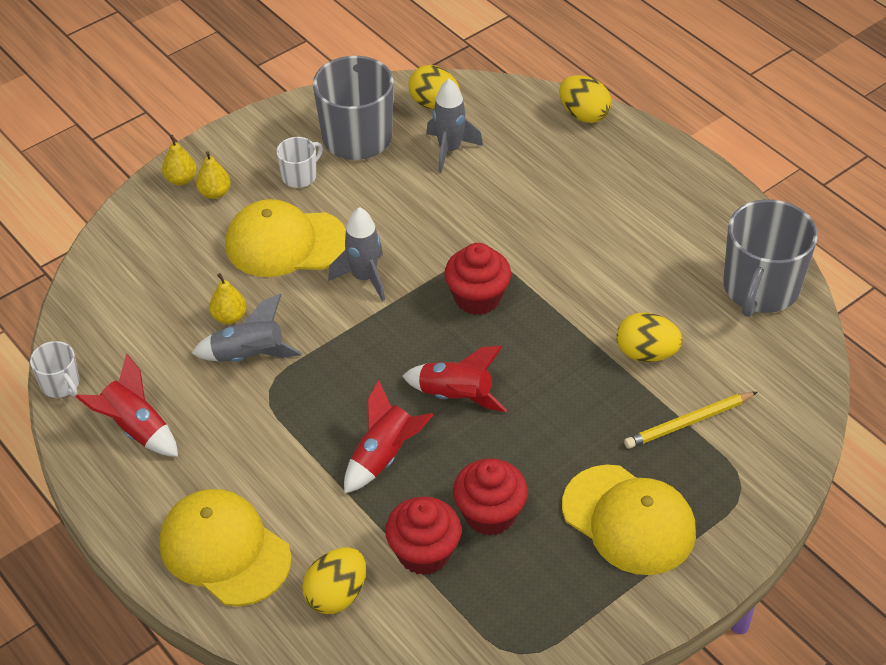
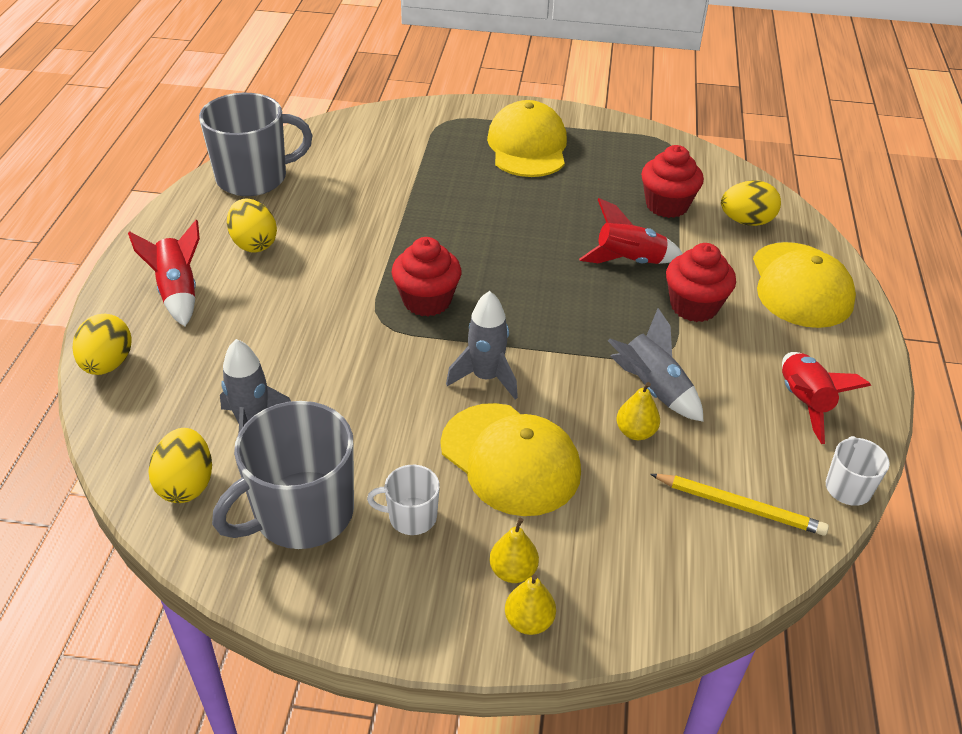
camera: 135 degrees left, 5 degrees down
red rocket [402,346,507,412] -> red rocket moved to [128,220,200,326]
red cupcake [453,459,528,536] -> red cupcake moved to [666,243,736,322]
yellow egg [616,312,683,362] -> yellow egg moved to [227,199,277,253]
yellow pencil [624,392,757,449] -> yellow pencil moved to [650,474,829,536]

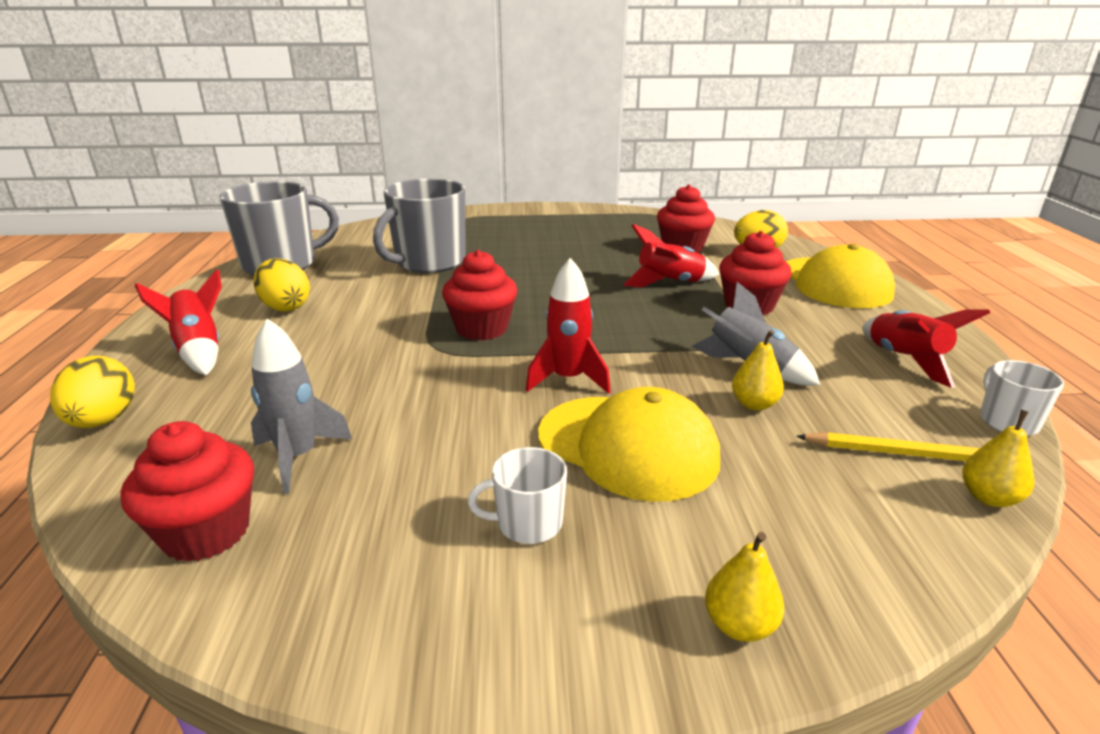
camera: 10 degrees left, 15 degrees down
yellow egg [148,428,212,503] -> red cupcake [121,421,254,562]
grey mug [212,401,354,549] -> grey mug moved to [373,178,465,273]
grey rocket [446,291,518,400] -> red rocket [526,258,611,394]
yellow cap [487,100,567,177] -> none
yellow pear [490,518,539,583] -> yellow pear moved to [962,410,1034,507]

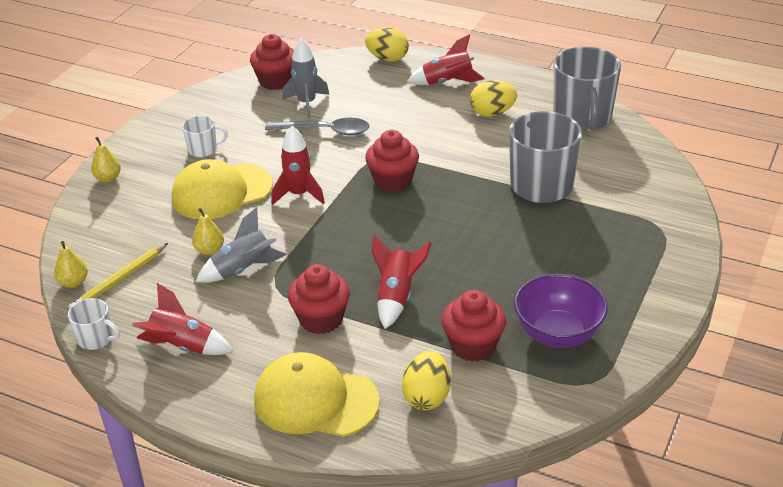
camera: 120 degrees right, 10 degrees up
white mug [468,447,567,544] -> white mug turned 60 degrees clockwise [182,116,228,157]
none -> grey spoon [265,118,369,135]
none -> purple bowl [514,274,608,348]

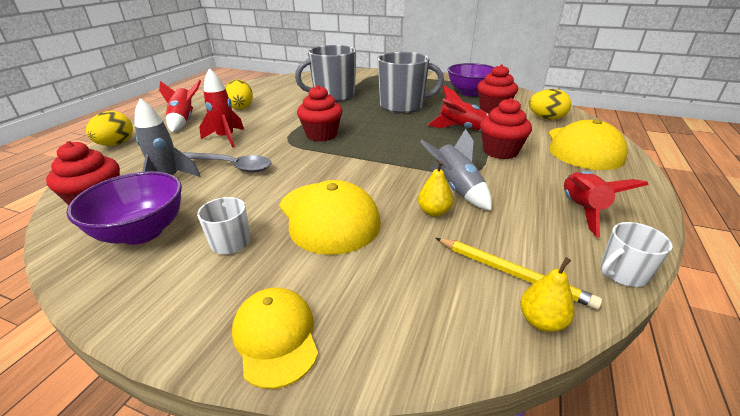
camera: 95 degrees left, 5 degrees down
white mug [68,298,120,350] -> white mug turned 135 degrees counterclockwise [600,222,672,287]
yellow pear [91,137,121,182] -> yellow cap [232,288,318,389]
grey spoon [265,118,369,135] -> grey spoon turned 105 degrees clockwise [182,152,272,173]
red rocket [271,126,325,205] -> red rocket moved to [199,68,244,148]
grey mug [554,47,621,131] -> grey mug moved to [377,52,444,113]
none -> purple bowl [66,171,182,245]

